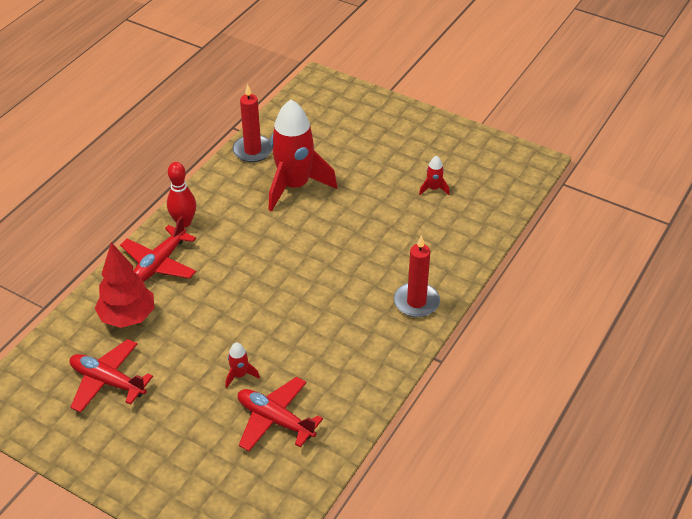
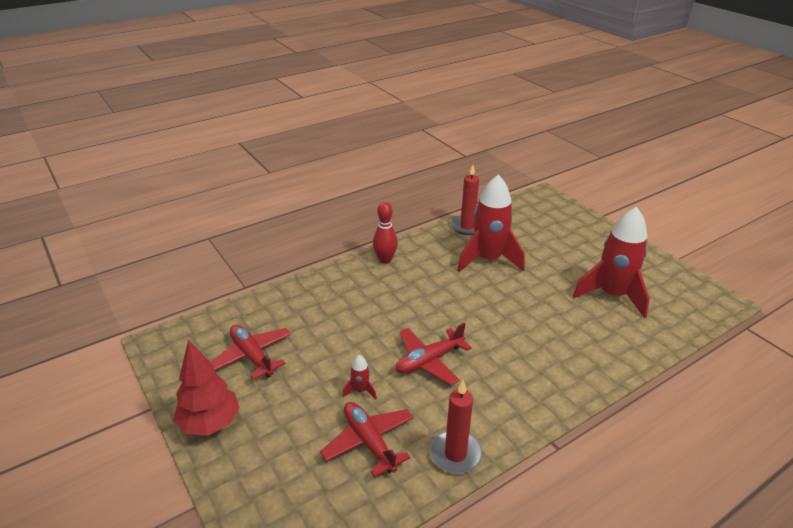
camera: 25 degrees right, 10 degrees down
red tree [95,242,154,328] -> red tree moved to [173,340,240,436]
red plane [120,216,196,282] -> red plane moved to [396,323,472,386]
red candle [394,235,440,317] -> red candle moved to [430,380,482,474]
red rocket [419,156,450,195] -> red rocket [573,207,650,318], size x2.48

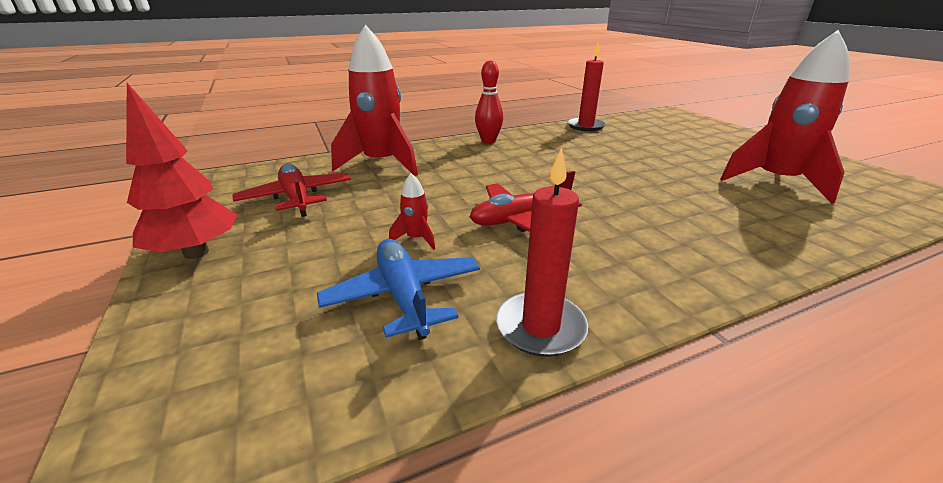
camera: 10 degrees right, 5 degrees down
red plane [320,402,414,477] -> blue plane [317,239,480,340]
red rocket [457,174,525,272] -> red rocket moved to [331,25,418,176]

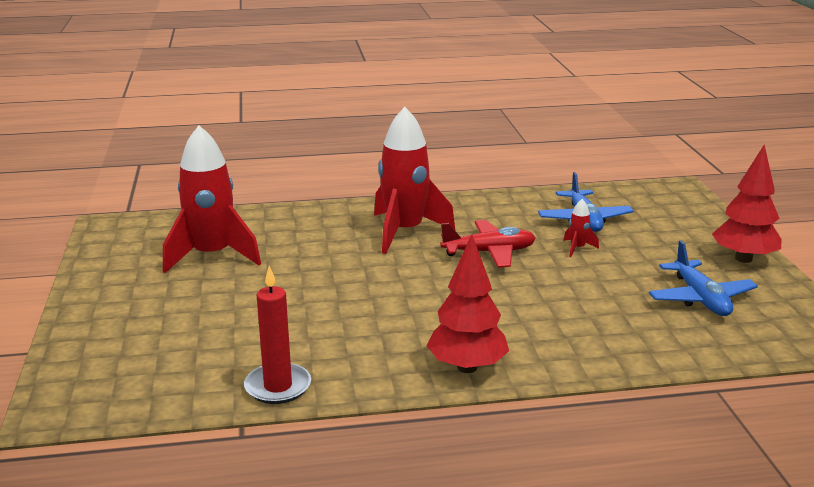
camera: 165 degrees left, 5 degrees down
red plane [232,163,351,217] -> blue plane [649,240,758,316]
red rocket [331,25,418,176] -> red rocket moved to [374,107,455,254]
red bowling pin [475,60,503,144] -> red tree [426,234,509,373]
red candle [496,148,588,357] -> none

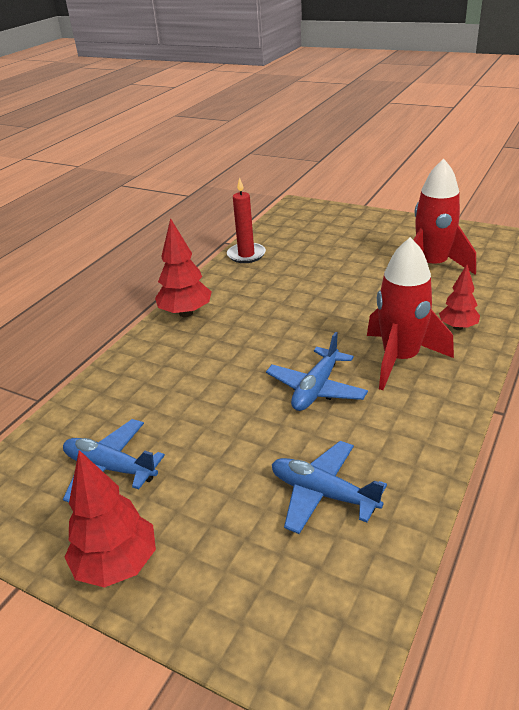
camera: 130 degrees right, 10 degrees up
red plane [440,220,536,268] -> blue plane [266,332,368,411]
red rocket [564,199,599,257] -> none
none -> red tree [439,265,480,330]

